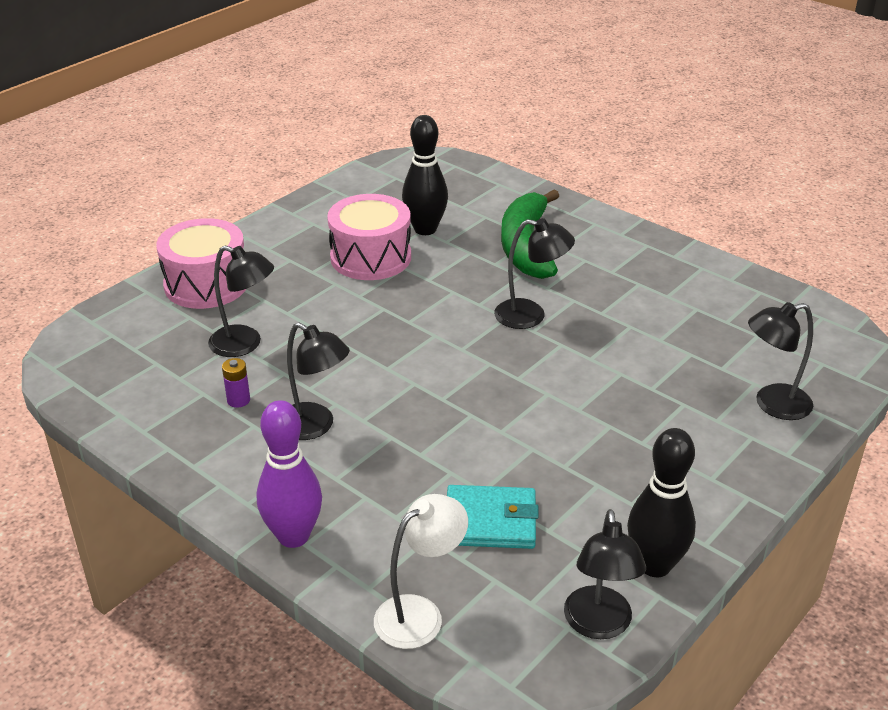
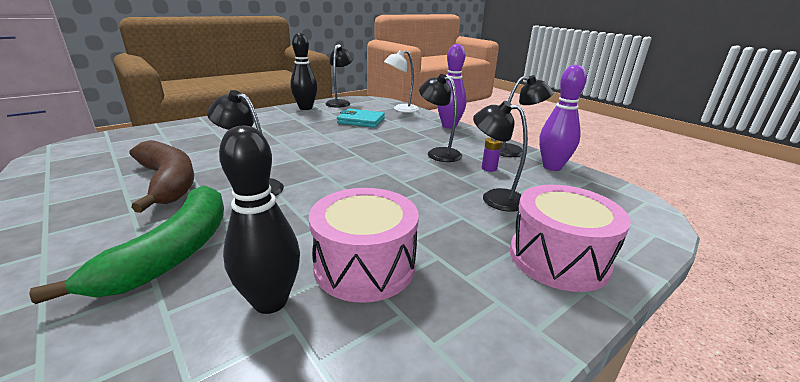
camera: 170 degrees left, 10 degrees down
black lamp [748,302,813,420] -> black lamp moved to [500,75,553,157]
none -> brown banana [130,140,194,213]
none -> purple bowling pin [539,65,587,171]

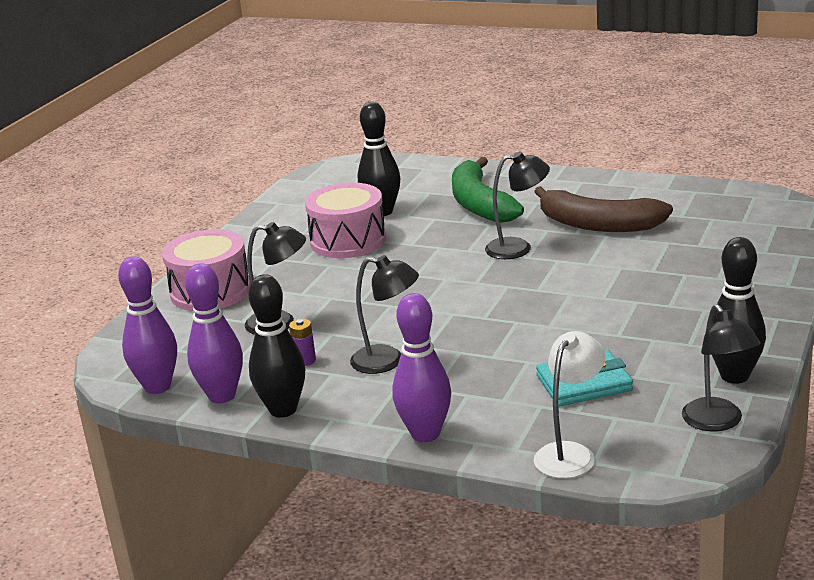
camera: 155 degrees right, 0 degrees up
black lamp [500,75,553,157] -> black bowling pin [248,274,305,418]
none -> purple bowling pin [118,256,177,394]

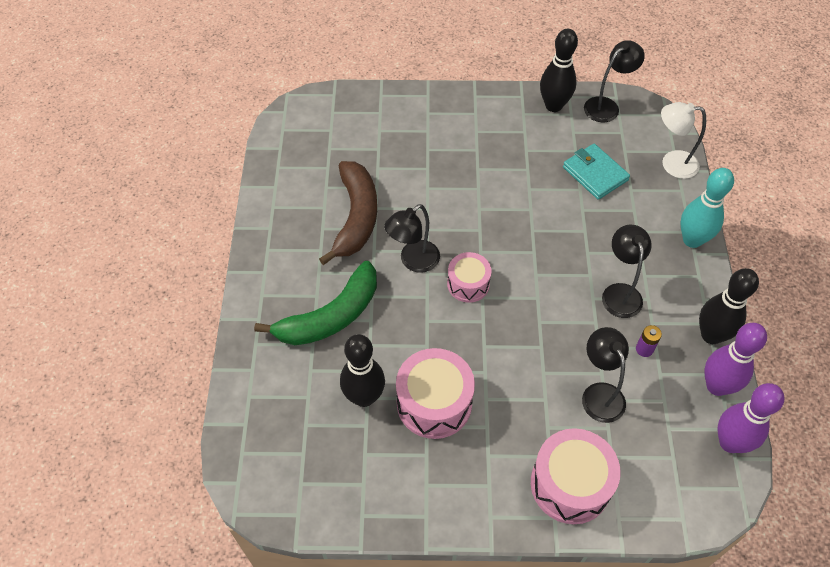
camera: 115 degrees left, 30 degrees up
purple bowling pin [392,293,451,442] -> turquoise bowling pin [681,168,734,248]
black lamp [485,152,550,259] -> black lamp turned 105 degrees counterclockwise [384,204,440,273]
none -> pink drum [447,252,492,303]

